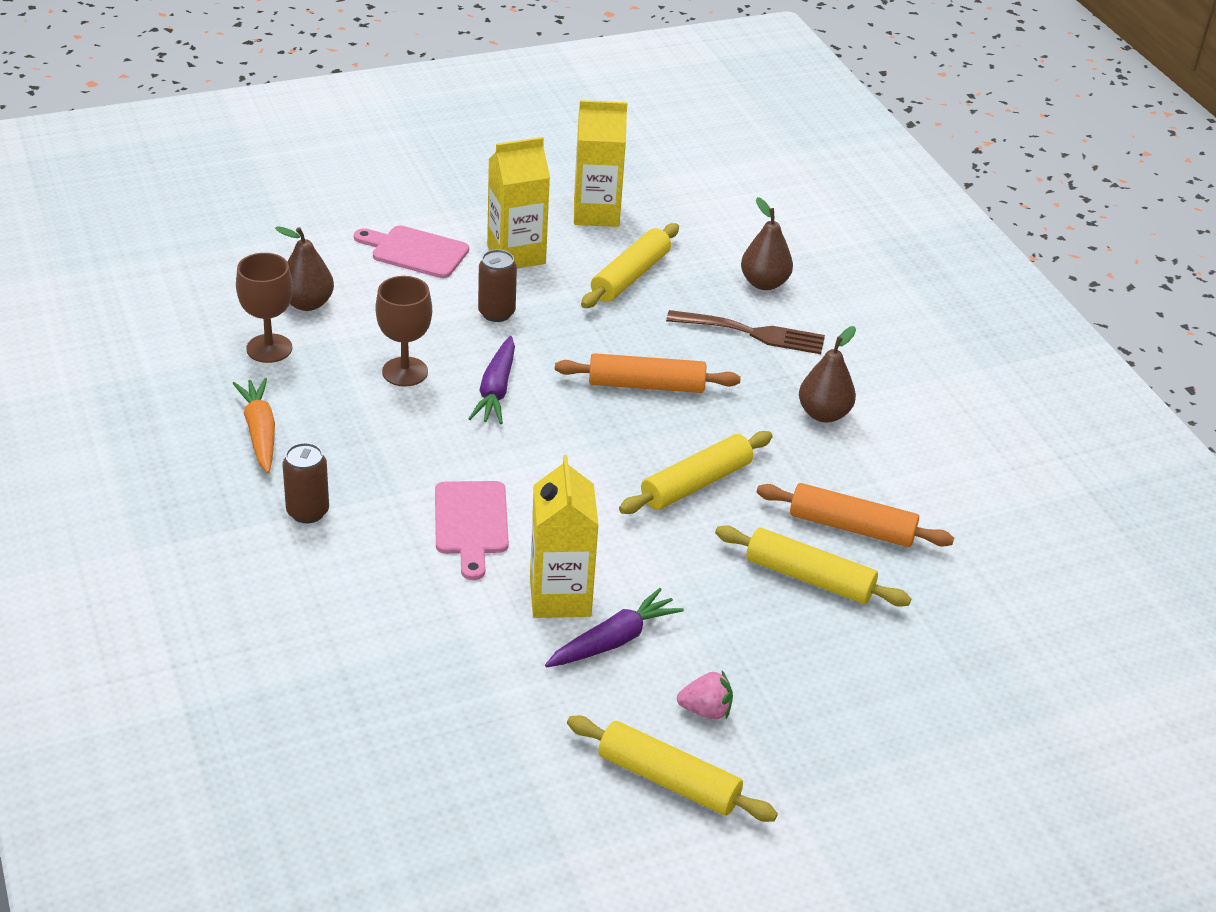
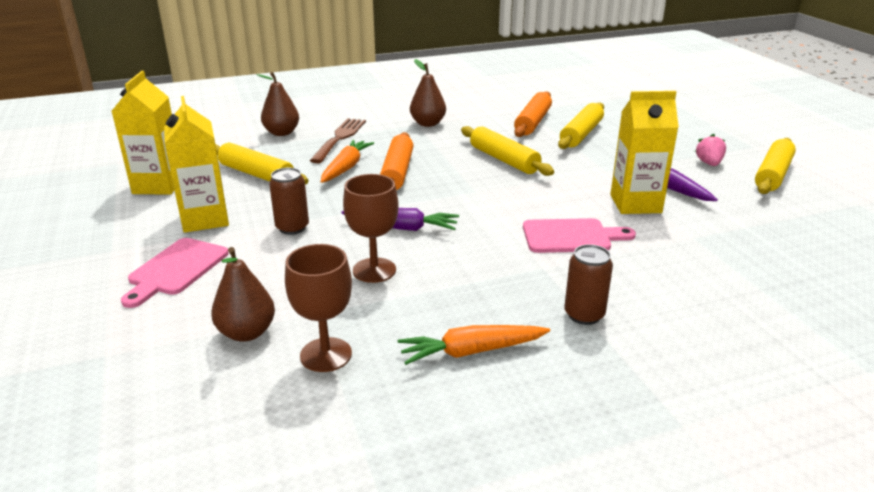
camera: 85 degrees left, 10 degrees down
none -> orange carrot [321,140,374,183]

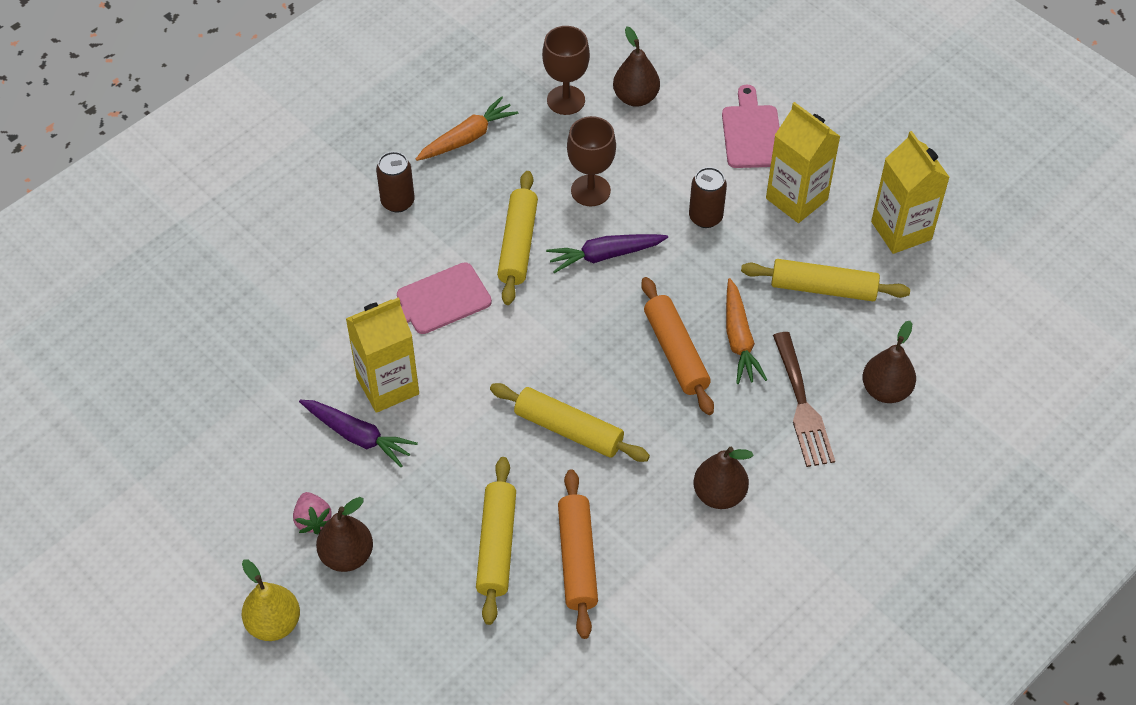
camera: 155 degrees right, 25 degrees up
yellow rolling pin [755,138,796,194] -> yellow rolling pin moved to [497,171,538,305]
none -> yellow pear [242,559,300,641]
none -> brown pear [316,497,373,572]

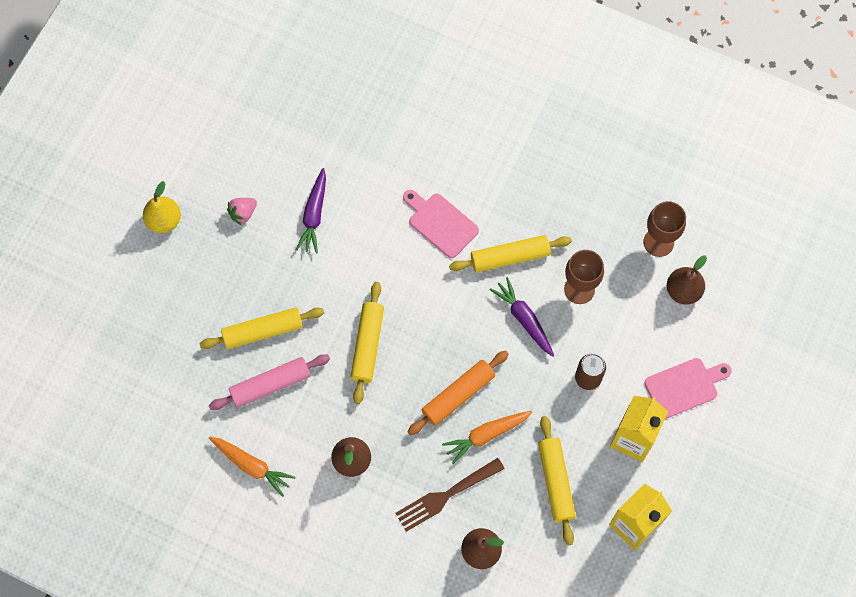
camera: 70 degrees right, 15 degrees up
brown pear [316,497,373,572] -> none
yellow carton [346,297,419,413] -> none
brown can [376,152,415,212] -> none
orange carrot [416,96,518,161] -> orange carrot moved to [209,437,295,497]
orange rolling pin [558,469,598,639] -> pink rolling pin [209,354,330,410]

